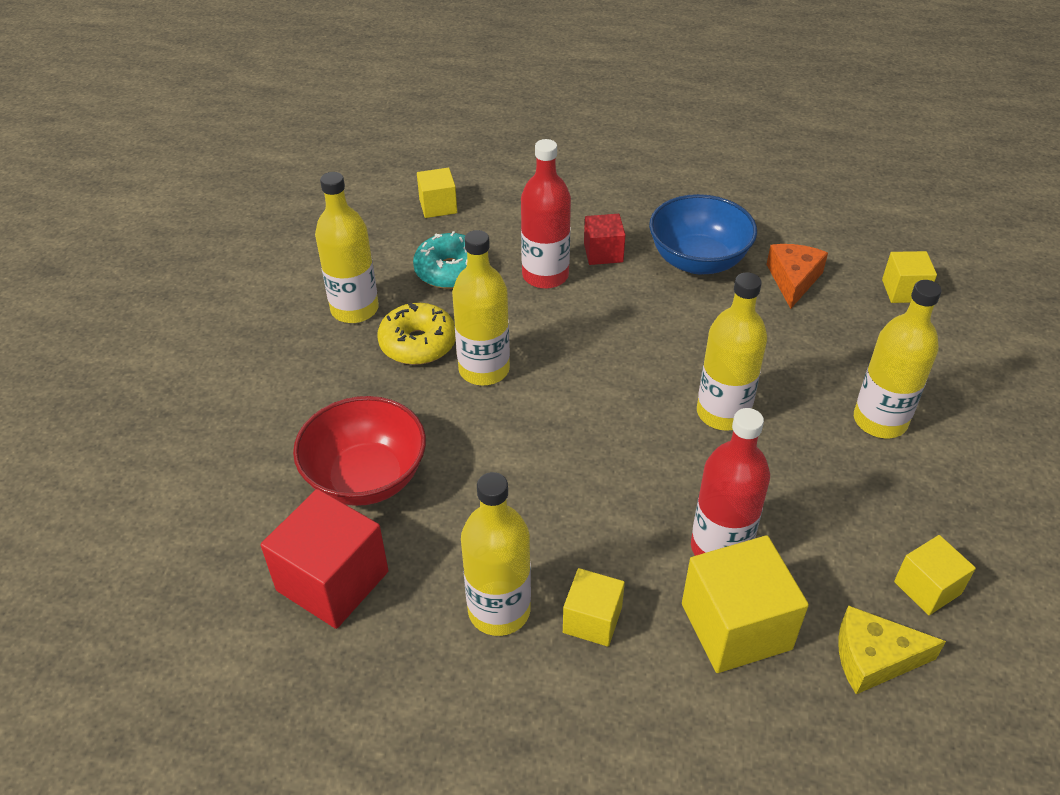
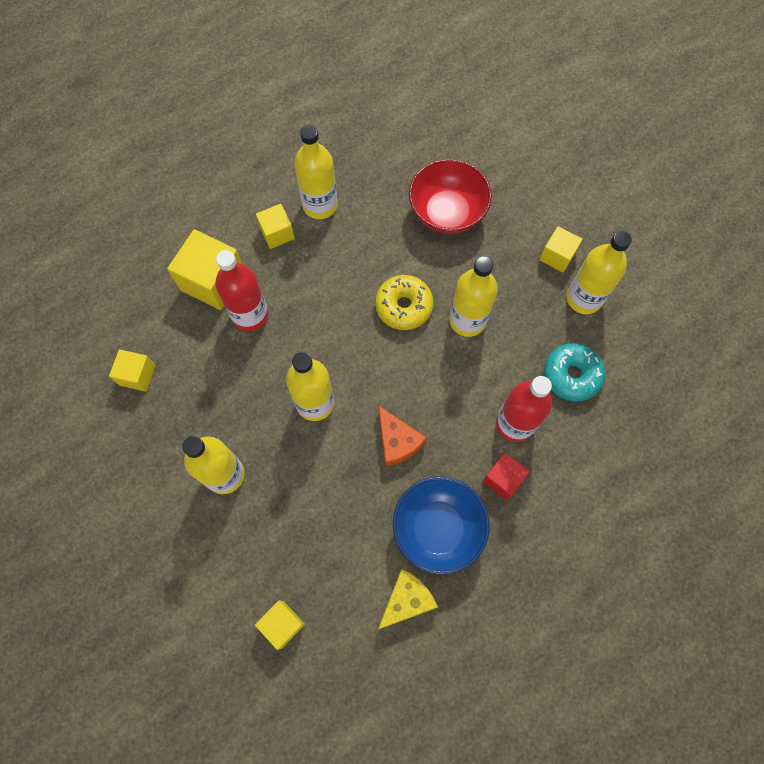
camera: 135 degrees right, 25 degrees up
red cube [261,489,389,629] -> none
yellow donut [377,303,456,365] -> yellow donut moved to [375,275,433,330]
yellow cube [417,168,457,218] -> yellow cube moved to [539,226,583,273]
orange cheese [766,244,828,309] -> orange cheese moved to [378,405,427,467]
yellow cheese [838,605,946,694] -> yellow cheese moved to [378,569,438,630]

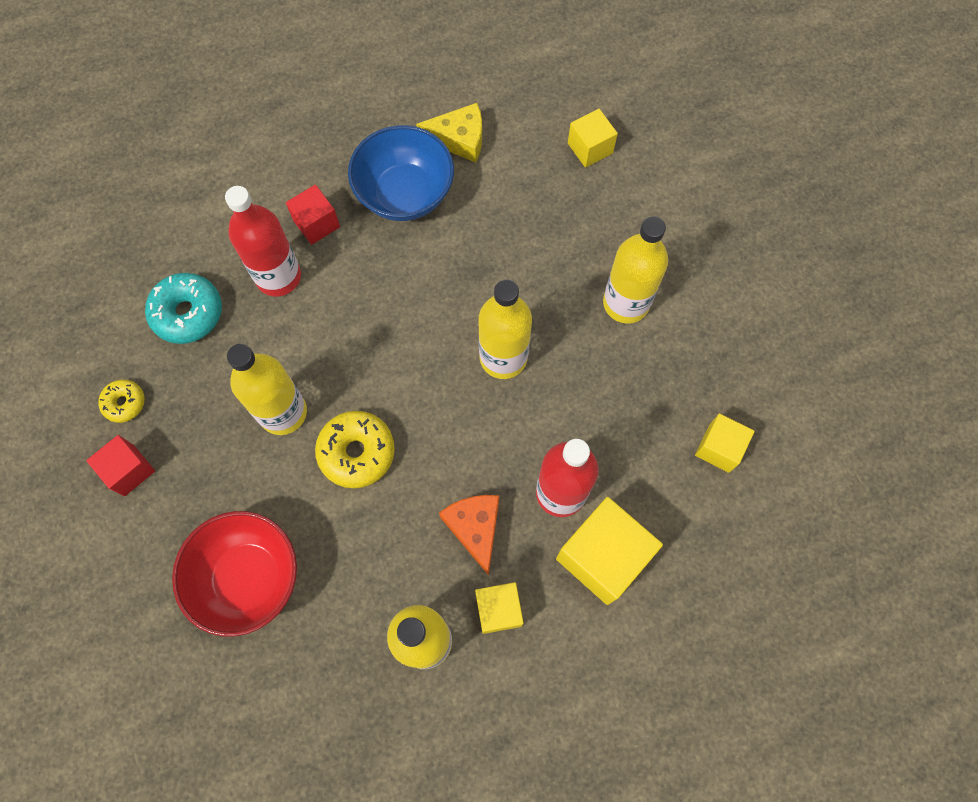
camera: 165 degrees left, 0 degrees up
orange cheese [378,405,427,467] -> orange cheese moved to [439,495,499,576]
yellow cheese [378,569,438,630] -> yellow cheese turned 150 degrees counterclockwise [416,103,482,163]
yellow cube [539,226,583,273] -> red cube [86,435,155,496]
yellow bottle [567,231,632,314] -> yellow donut [98,379,145,423]

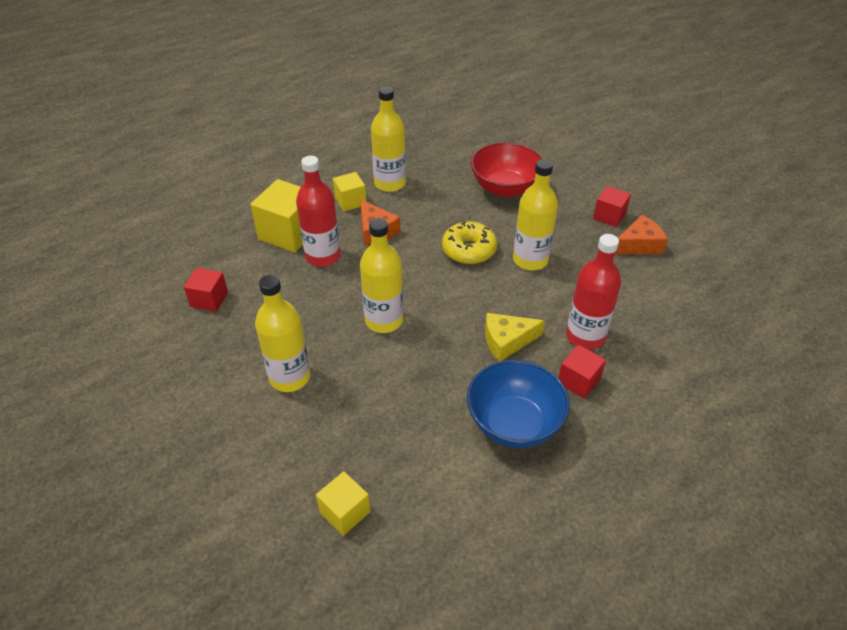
camera: 165 degrees right, 25 degrees down
yellow donut [98,379,145,423] -> orange cheese [615,215,668,254]
turquoise donut [145,273,222,344] -> none
yellow cheese [416,103,482,163] -> yellow cheese moved to [485,313,545,362]
yellow cube [695,413,755,473] -> red cube [184,268,228,312]

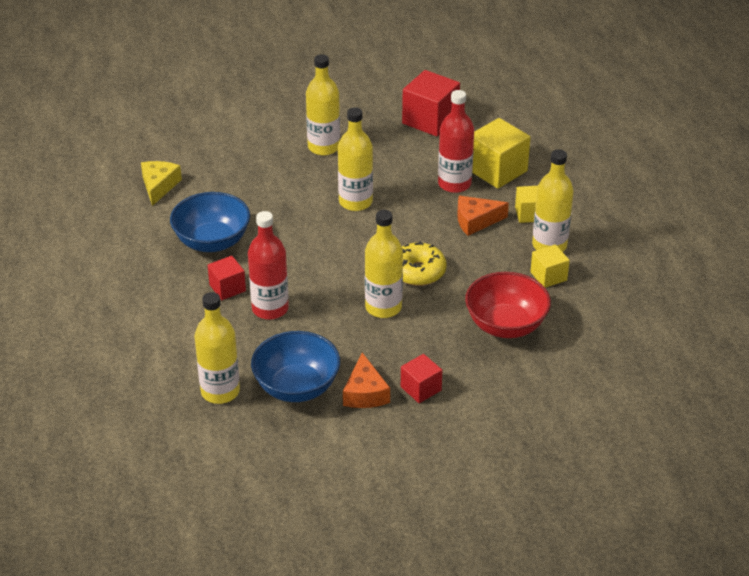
camera: 110 degrees right, 5 degrees down
red cube [184,268,228,312] -> red cube [402,70,460,137], size x1.73
yellow cube [316,471,370,536] -> yellow cube moved to [530,244,570,288]
yellow cheese [485,313,545,362] -> yellow cheese moved to [141,161,182,206]
none -> yellow bottle [195,292,240,404]
none -> blue bowl [251,331,340,402]

